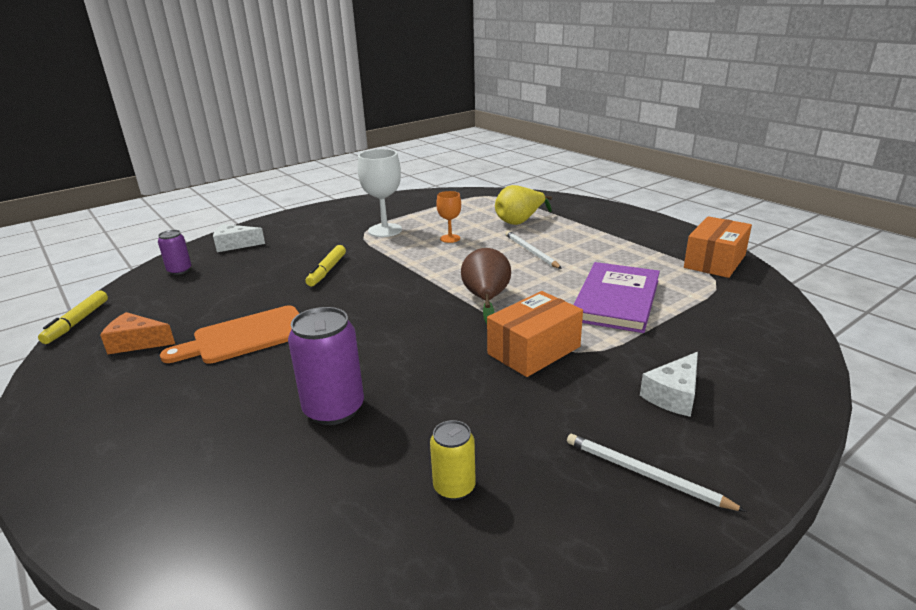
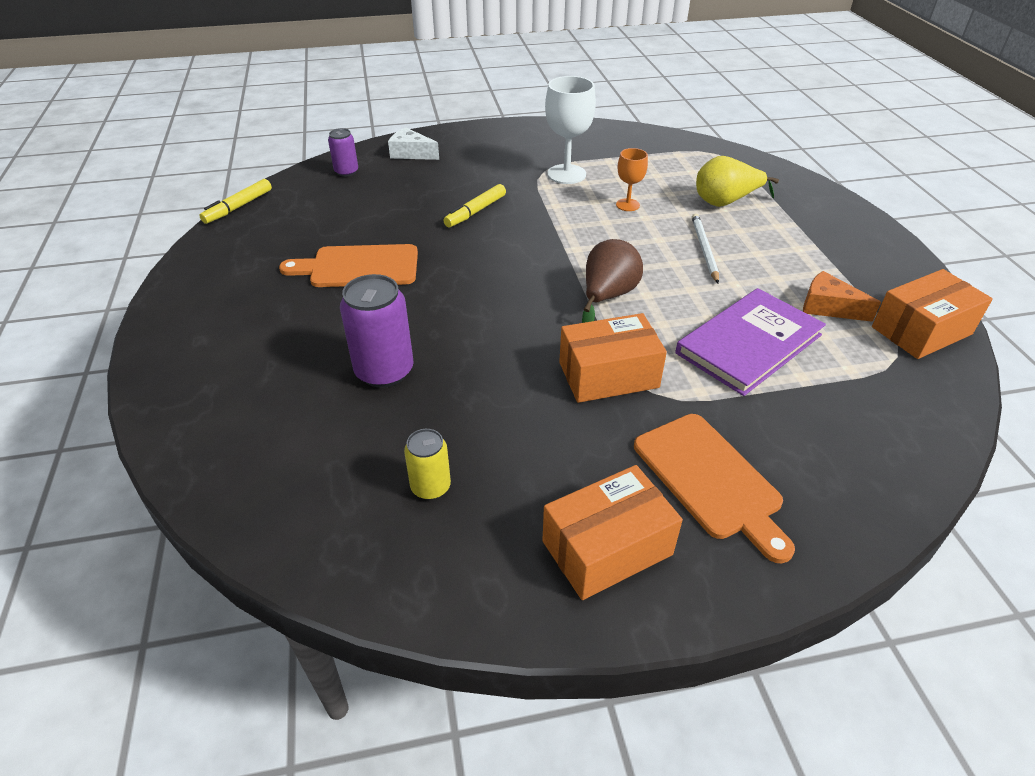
camera: 25 degrees right, 15 degrees up
orange cheese [100,312,175,355] -> orange cheese moved to [803,271,881,322]
white pencil [567,434,747,512] -> orange box [542,465,683,600]
white cheese [640,352,698,417] -> orange cutting board [634,414,795,563]

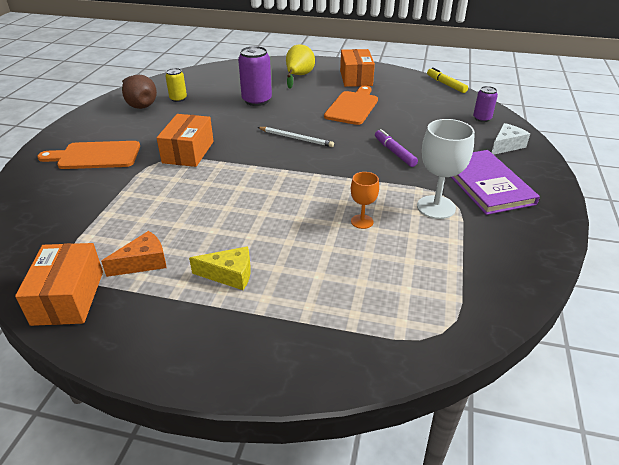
camera: 115 degrees right, 5 degrees down
yellow marker [443,184,506,227] -> purple marker [375,129,418,167]
orange box [542,465,683,600] -> orange box moved to [340,49,375,87]
brown pear [582,239,643,323] -> brown pear moved to [122,75,157,109]
purple book [676,288,826,396] -> purple book moved to [451,150,540,215]
white pencil [692,213,719,283] -> white pencil moved to [257,127,334,147]
yellow pear [696,156,779,207] -> yellow pear moved to [286,44,315,89]
none -> yellow cheese [189,246,251,290]

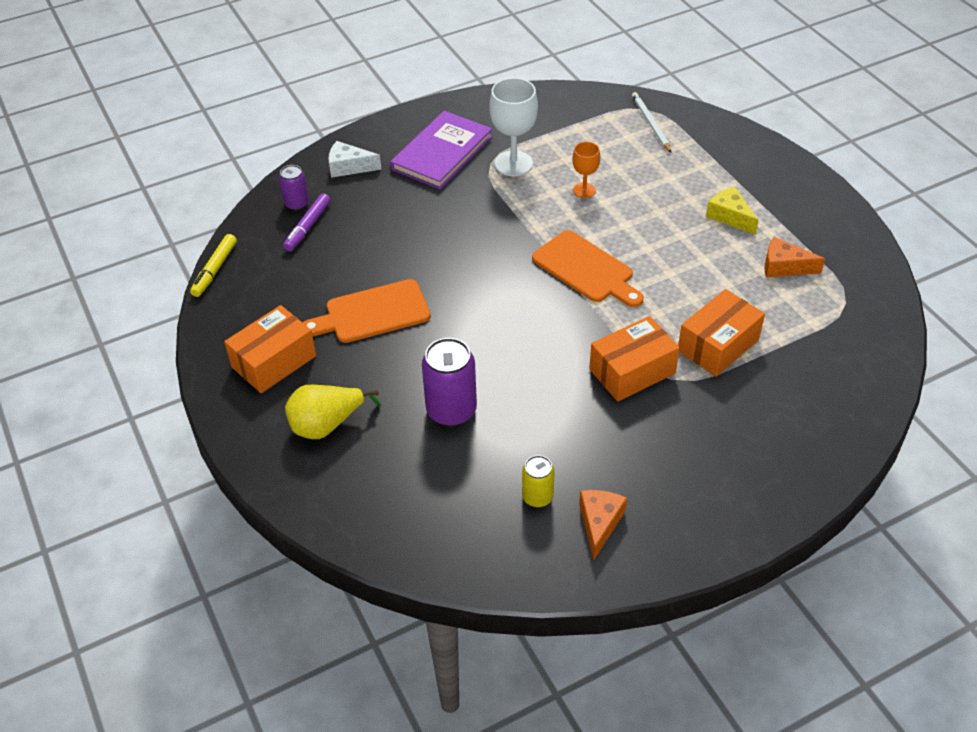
camera: 130 degrees left, 10 degrees up
orange box [15,243,103,326] -> orange box moved to [678,289,765,377]
orange cutting board [37,141,140,169] -> orange cutting board moved to [532,230,644,307]
brown pear [122,75,157,109] -> orange cheese [579,490,627,560]
white pencil [257,127,334,147] -> white pencil moved to [632,92,671,153]
purple marker [375,129,418,167] -> purple marker moved to [283,194,330,251]

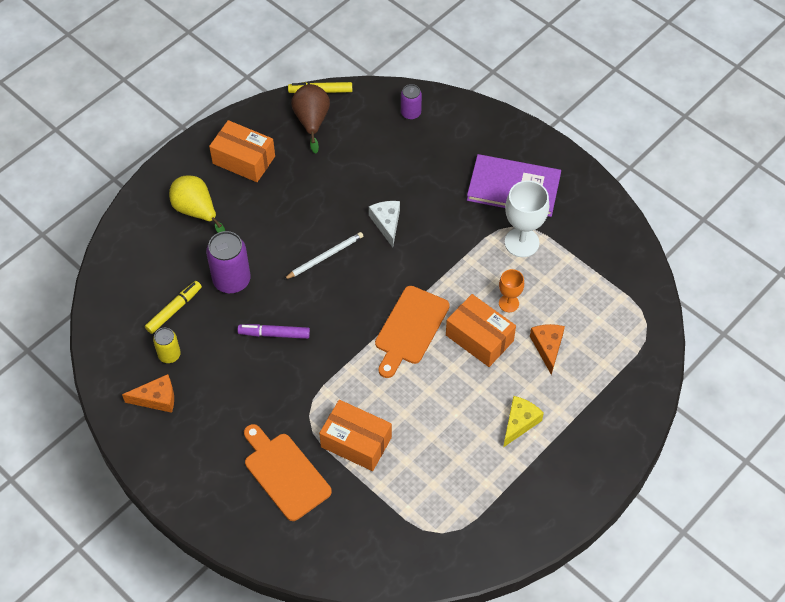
camera: 70 degrees right, 10 degrees up
purple marker [283,194,330,251] -> purple marker moved to [237,324,310,339]
orange cutting board [303,279,431,343] -> orange cutting board moved to [244,424,332,521]
white cheese [328,141,381,178] -> white cheese moved to [369,201,400,247]
orange box [589,316,680,402] -> orange box moved to [446,294,516,367]
white pencil [632,92,671,153] -> white pencil moved to [283,232,363,280]
orange cheese [765,237,825,277] -> orange cheese moved to [530,324,565,375]
none -> yellow marker [145,281,202,334]
none -> brown pear [291,84,330,153]

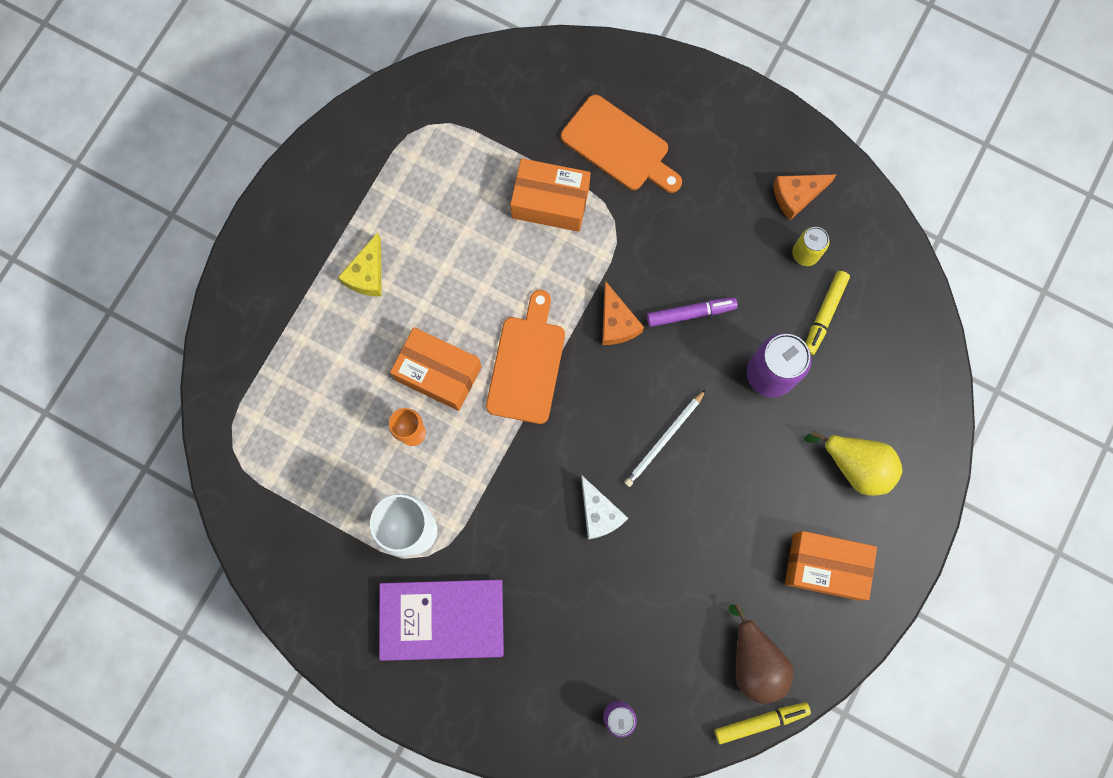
camera: 165 degrees right, 20 degrees up
orange cheese [530,324,565,375] -> orange cheese moved to [602,281,644,345]

